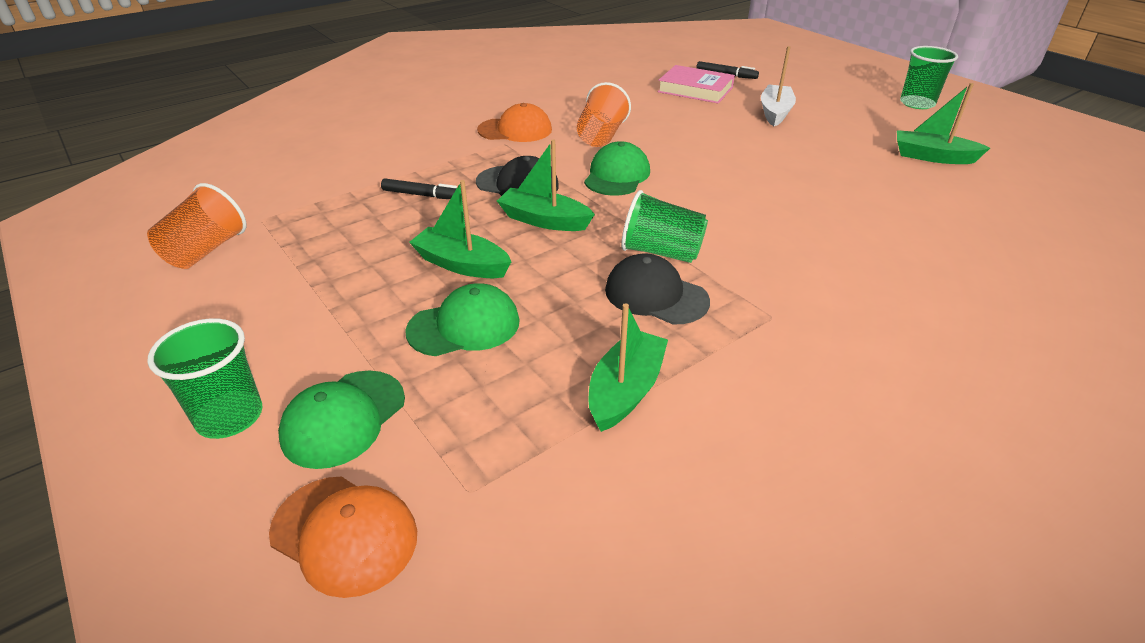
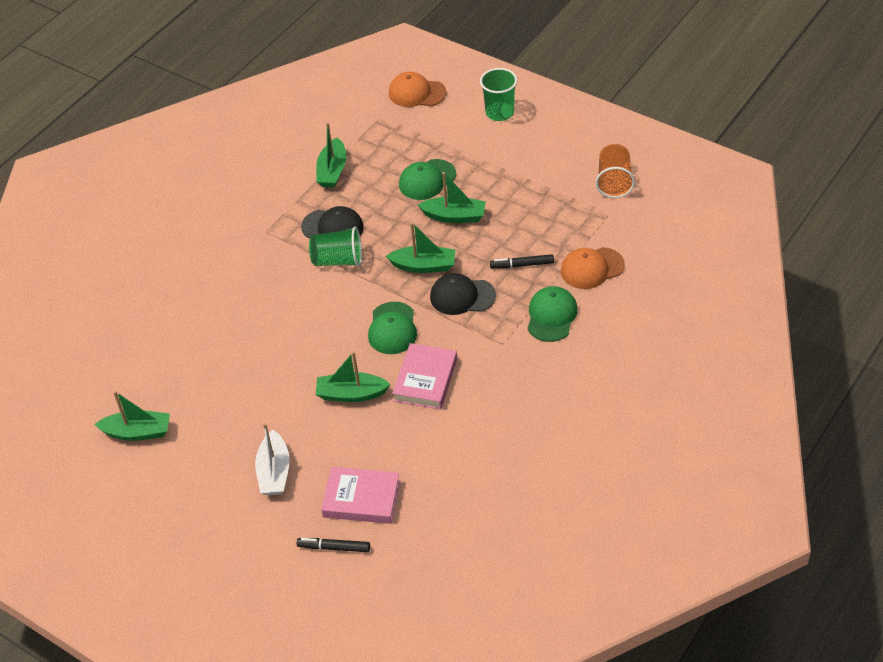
camera: 165 degrees right, 10 degrees up
green cap [278,371,405,469] -> green cap moved to [527,286,578,342]
orange cap [477,103,552,142] -> orange cap moved to [561,247,625,289]
orange cup [577,82,631,147] -> pink book [392,343,457,410]
green cup [900,46,958,109] -> none
none -> green boat [316,351,390,402]

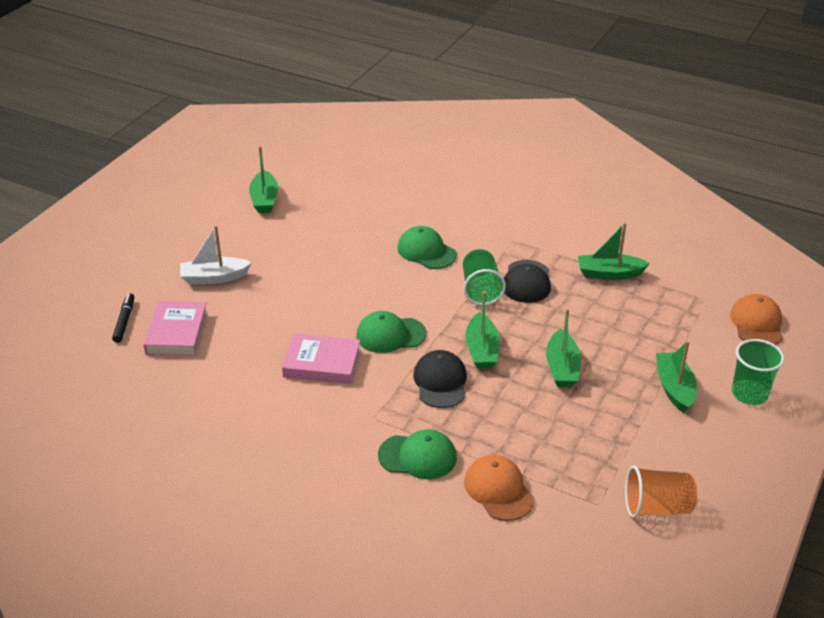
camera: 80 degrees right, 10 degrees down
green boat [316,351,390,402] -> green boat moved to [656,341,697,413]
green cap [399,159,456,200] -> green cap moved to [397,226,457,269]
black marker [490,254,554,269] -> none

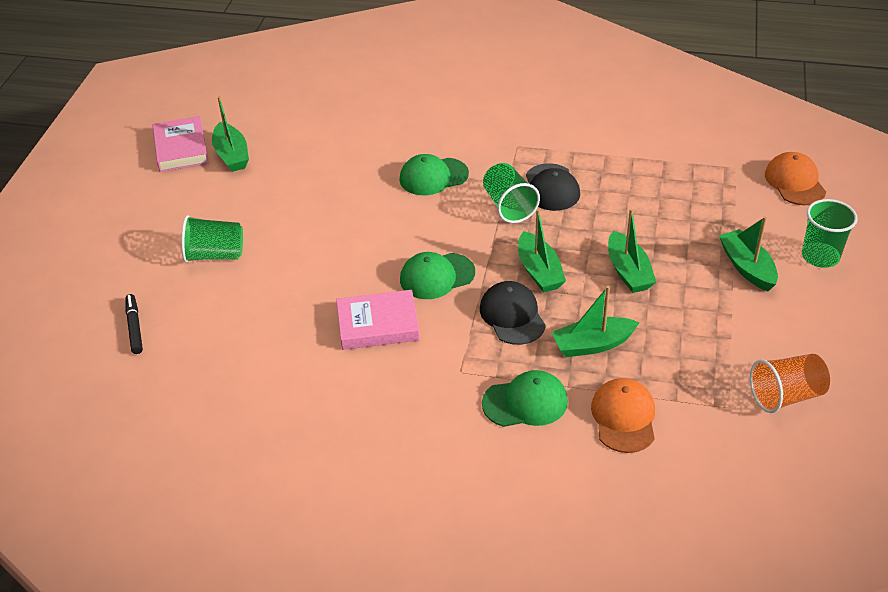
camera: 15 degrees left, 5 degrees up
pink book [143,301,208,356] -> pink book moved to [152,116,209,172]
white boat [180,225,252,284] -> green cup [181,215,243,262]
green cap [397,226,457,269] -> green cap turned 45 degrees counterclockwise [399,154,469,195]
orange cap [464,454,534,521] -> orange cap turned 45 degrees clockwise [591,378,655,453]
green boat [578,222,650,280] -> green boat moved to [552,286,640,357]

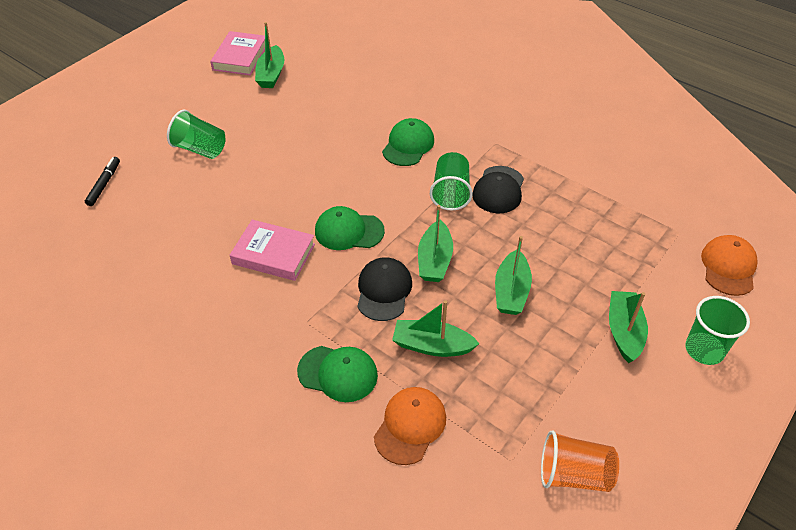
camera: 25 degrees right, 5 degrees up
green cap [399,154,469,195] -> green cap turned 105 degrees clockwise [382,118,434,166]

